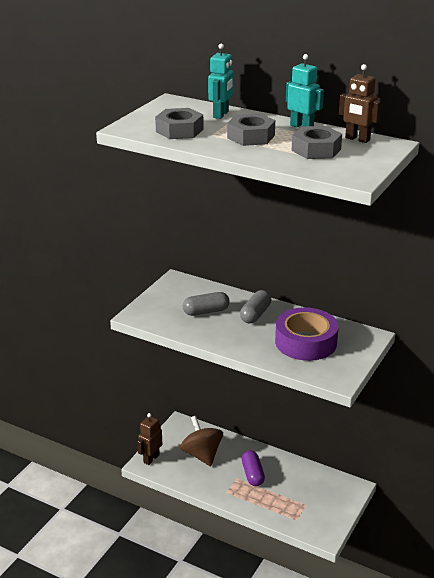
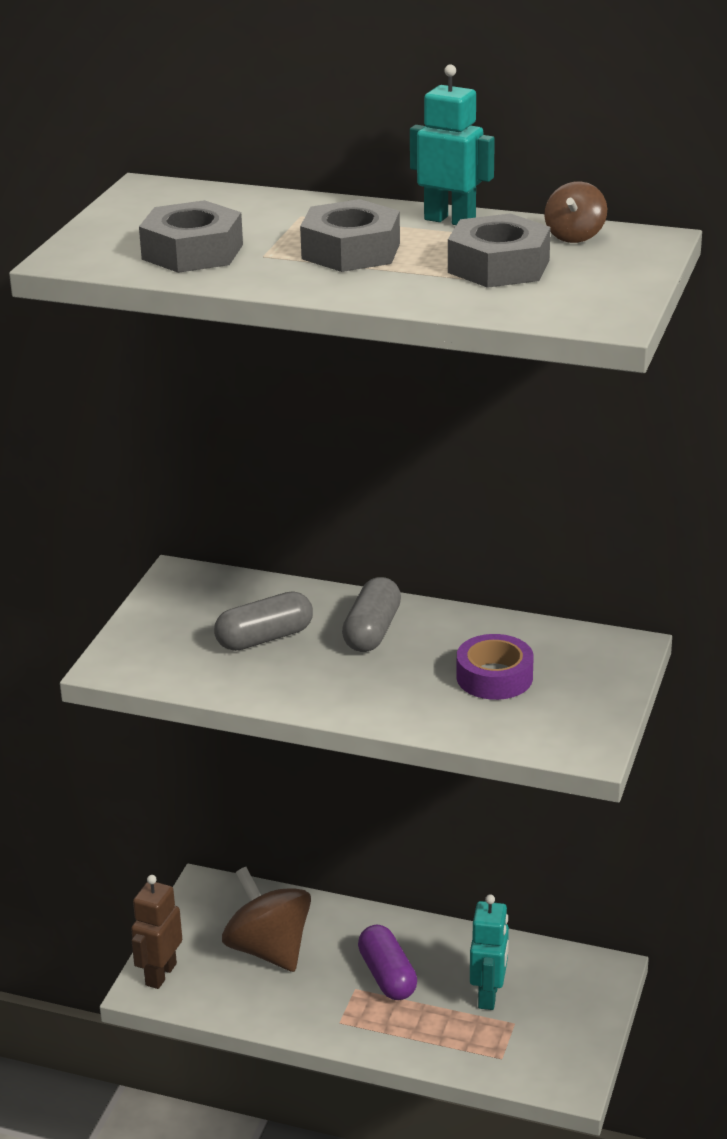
camera: 10 degrees left, 0 degrees up
turquoise robot [208,43,234,119] -> turquoise robot moved to [470,894,509,1010]
purple tape [275,307,339,361] -> purple tape [457,634,534,700], size x0.58
brown robot [339,64,381,143] -> brown spinning top [544,182,607,243]

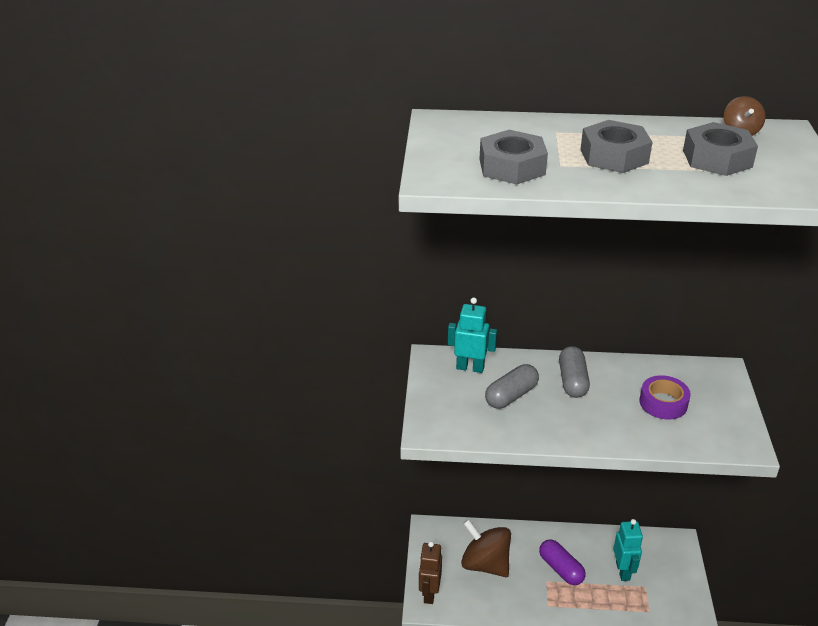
camera: 15 degrees left, 5 degrees up
turquoise robot [410,64,495,225] -> turquoise robot moved to [448,297,497,373]

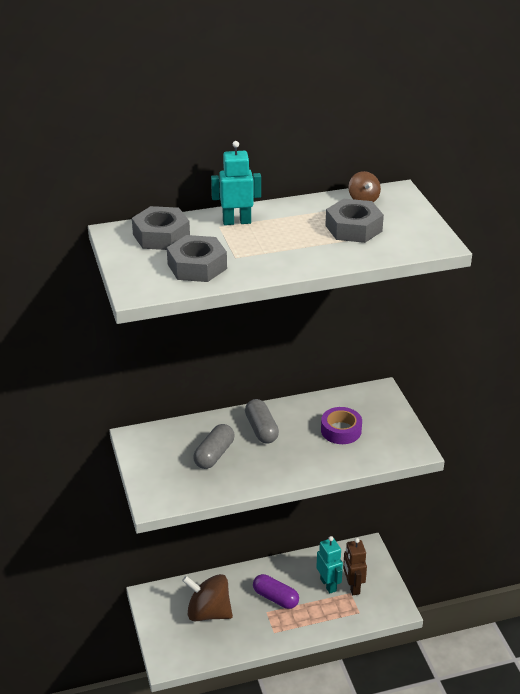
camera: 20 degrees left, 0 degrees up
brown robot [419,541,442,604] -> brown robot moved to [343,538,367,595]
turquoise robot [448,297,497,373] -> turquoise robot moved to [211,141,261,225]
grey nut [580,120,653,173] -> grey nut moved to [132,206,190,250]

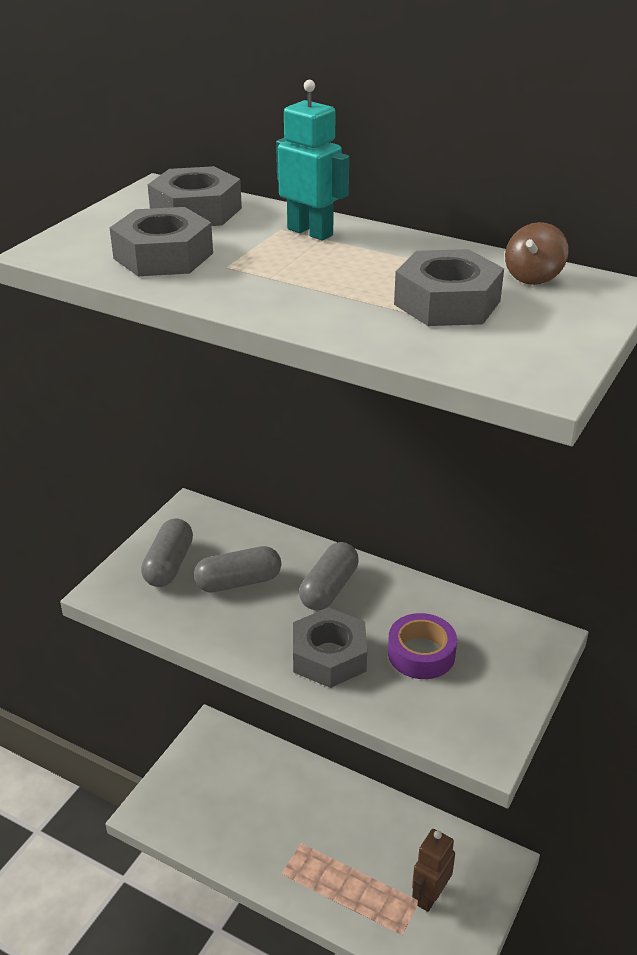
camera: 45 degrees right, 0 degrees up
brown spinning top [182,574,233,621] -> none
purple capsule [253,574,299,609] -> none
turquoise robot [316,536,343,594] -> none
none -> grey capsule [141,518,193,587]
none -> grey nut [293,607,367,688]

